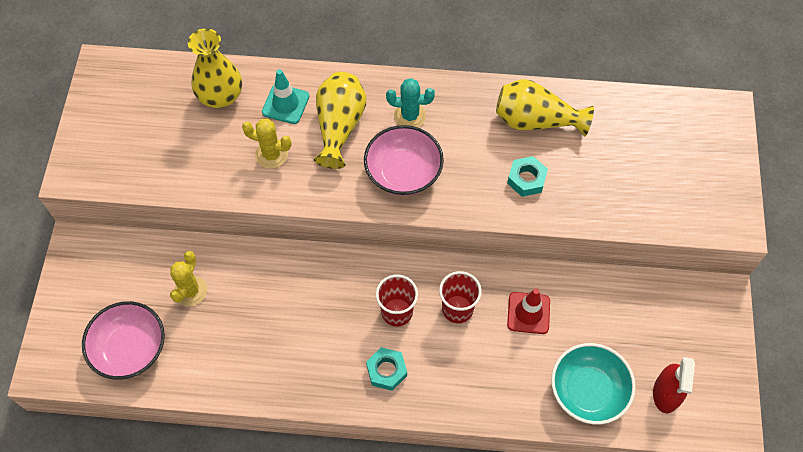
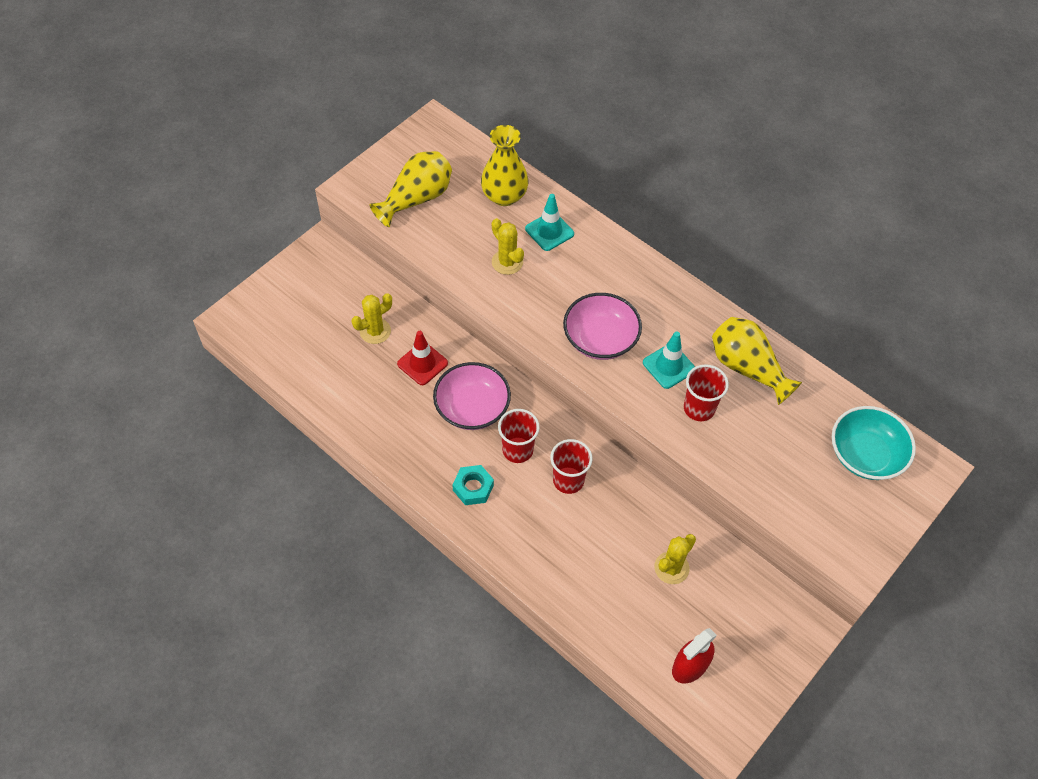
camera: 35 degrees right, 5 degrees down
pink bowl [82,301,165,380] -> pink bowl moved to [433,362,511,430]
yellow vase [314,72,366,169] -> yellow vase moved to [370,151,452,227]
turquoise cactus [386,78,435,127] -> none
turquoise nut [507,156,548,197] -> red cup [684,364,729,421]
red traffic cone [507,288,550,334] -> red traffic cone moved to [397,331,448,385]
turquoise bowl [551,343,636,424] -> turquoise bowl moved to [832,406,916,480]
none -> turquoise traffic cone [643,331,695,389]
none -> yellow cactus [654,534,696,584]

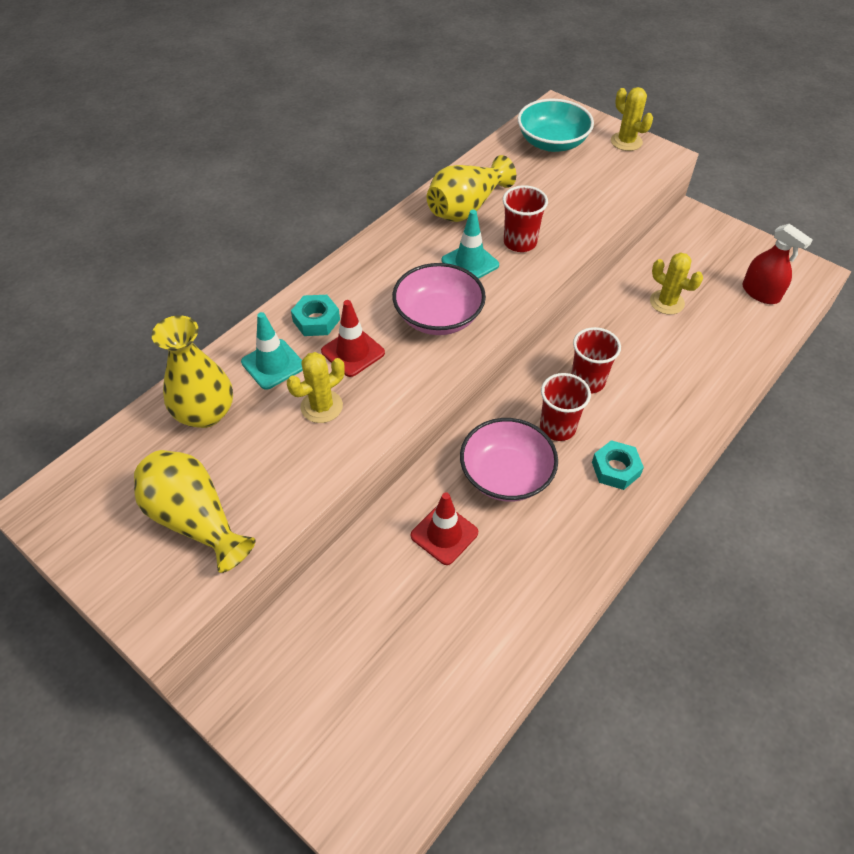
camera: 90 degrees left, 5 degrees down
yellow cactus [352,293,392,344] -> yellow cactus moved to [611,87,653,151]
none -> turquoise nut [291,295,340,336]
none -> red traffic cone [321,300,385,377]

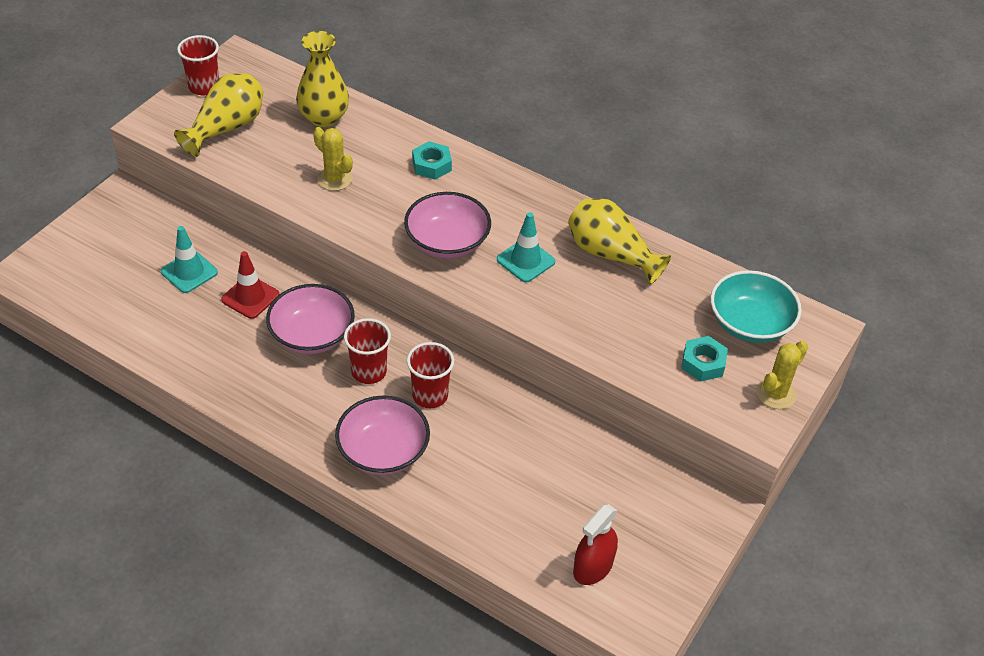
camera: 80 degrees right, 5 degrees down
turquoise traffic cone [241,312,303,390] -> turquoise traffic cone moved to [161,226,218,293]
red traffic cone [321,300,385,377] -> none
red cup [503,185,548,252] -> red cup moved to [177,35,219,95]
turquoise nut [592,440,644,490] -> turquoise nut moved to [681,336,728,382]
yellow cactus [650,252,703,315] -> none
none -> pink bowl [335,395,430,475]

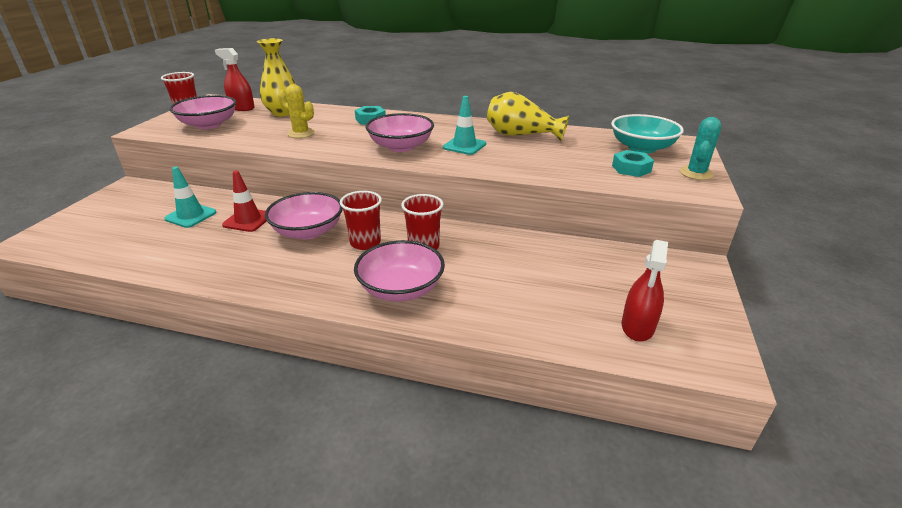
camera: 15 degrees left, 15 degrees down
yellow vase [174,73,263,157] -> pink bowl [170,95,236,129]
yellow cactus [757,341,808,409] -> turquoise cactus [680,117,722,180]
none -> red spray bottle [215,48,255,111]

